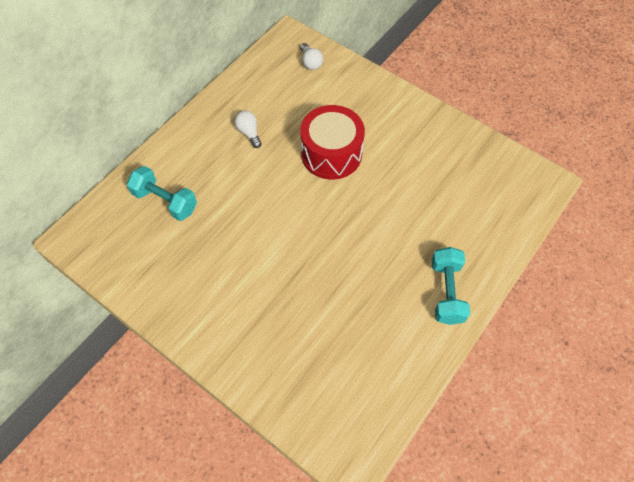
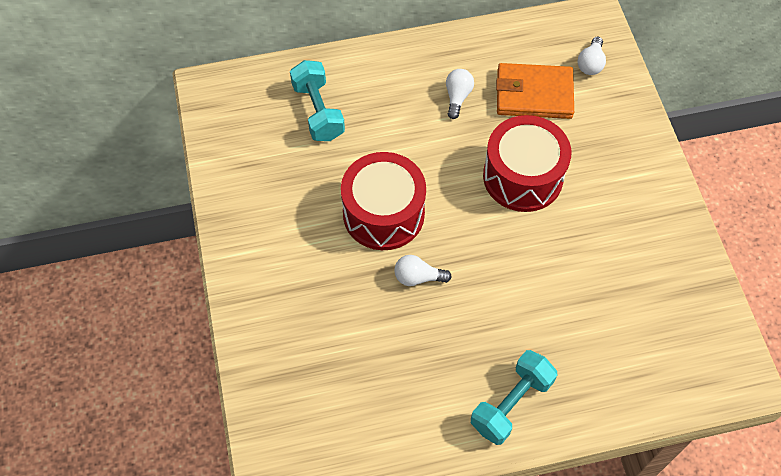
camera: 40 degrees right, 0 degrees up
none -> red drum [341,152,426,250]
none -> white light bulb [394,255,452,286]
none -> orange wallet [496,63,574,119]

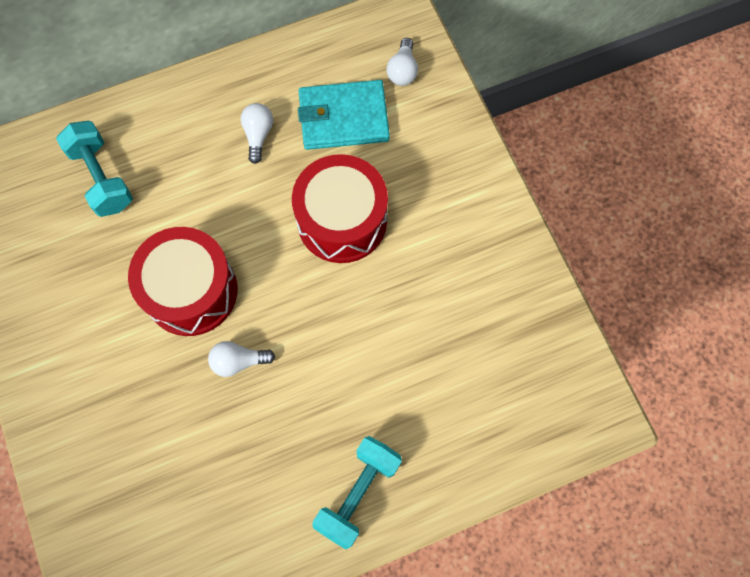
camera: 10 degrees left, 10 degrees up
orange wallet [496,63,574,119] -> turquoise wallet [298,80,390,150]

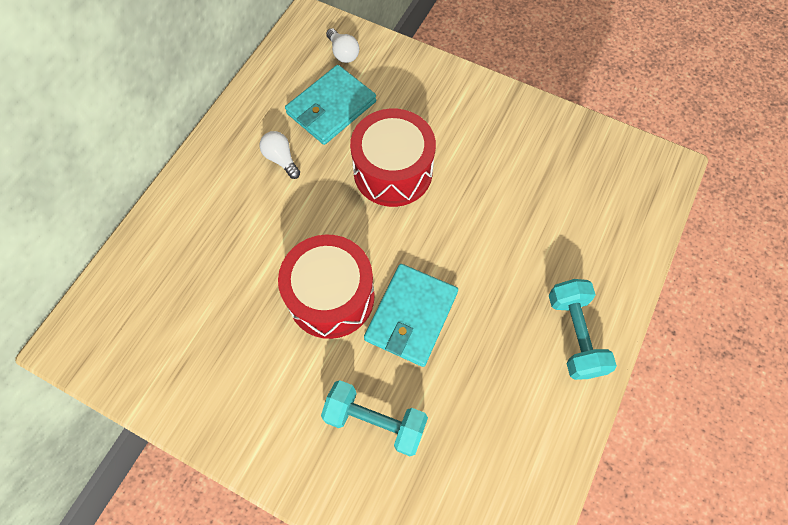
camera: 40 degrees left, 5 degrees down
turquoise dumbbell [56,121,133,217] -> turquoise dumbbell moved to [321,380,428,456]
white light bulb [208,341,275,377] -> turquoise wallet [364,264,458,367]

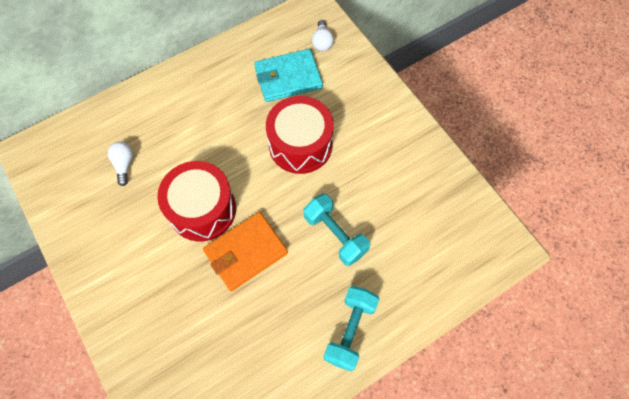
camera: 30 degrees right, 0 degrees up
white light bulb [260,131,300,179] -> white light bulb moved to [108,142,133,186]
turquoise dumbbell [321,380,428,456] -> turquoise dumbbell moved to [304,194,370,266]
turquoise wallet [364,264,458,367] -> orange wallet [203,212,288,291]

